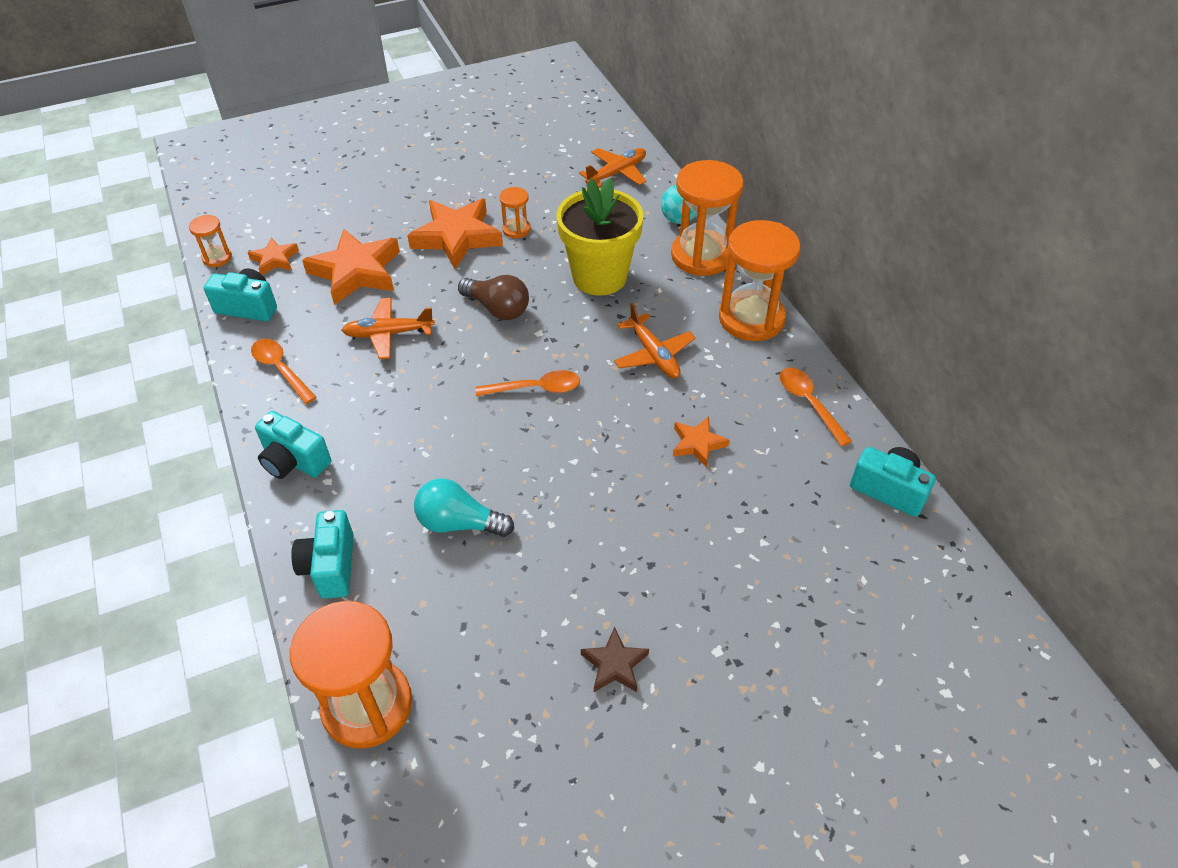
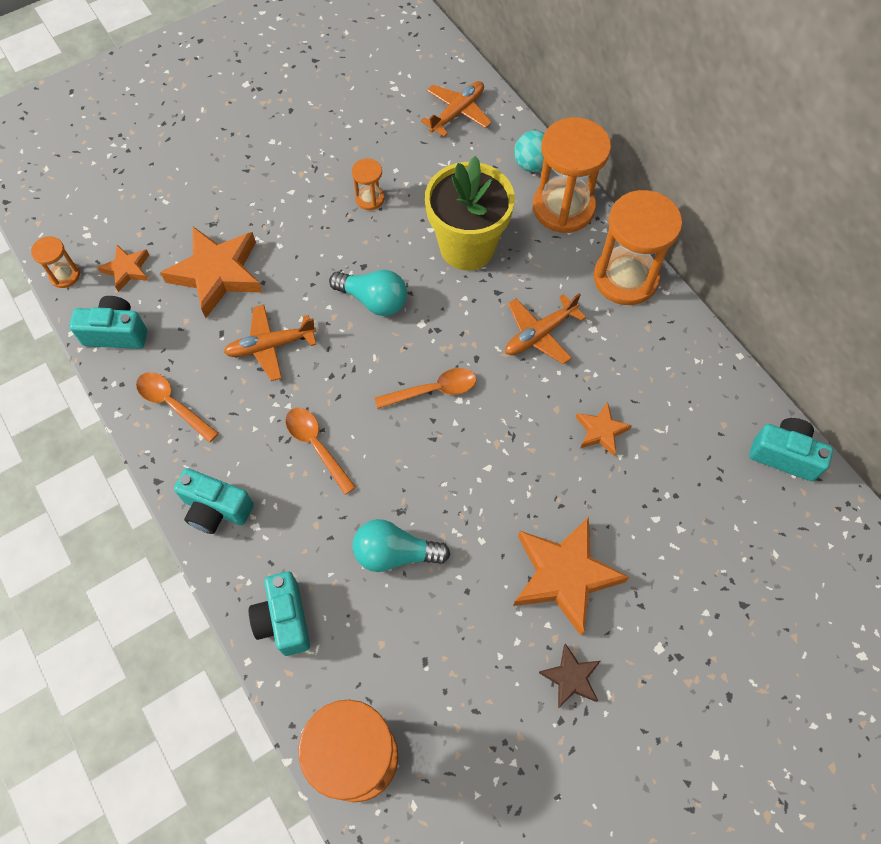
camera: 10 degrees left, 15 degrees up
orange star [407,199,503,269] -> orange star moved to [513,517,629,635]
brown light bulb [458,275,529,320] -> turquoise light bulb [329,270,407,316]
orange plane [614,303,696,378] -> orange plane turned 90 degrees clockwise [505,293,586,365]
orange spoon [779,368,852,446] -> orange spoon moved to [285,408,356,495]

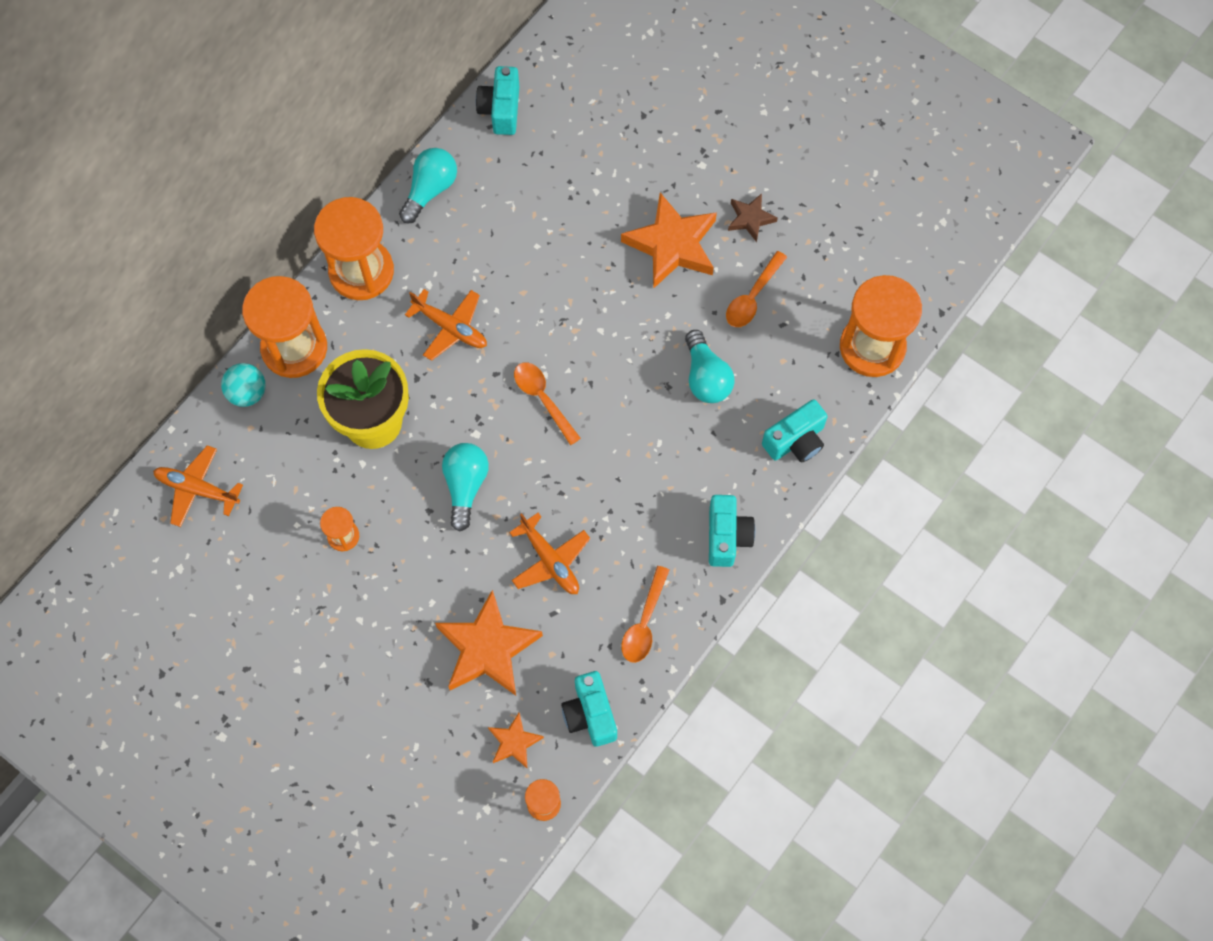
camera: 110 degrees left, 5 degrees up
orange spoon [285,408,356,495] -> orange spoon moved to [726,251,787,327]
orange star [576,402,632,456] -> none
none -> turquoise light bulb [399,148,457,224]

